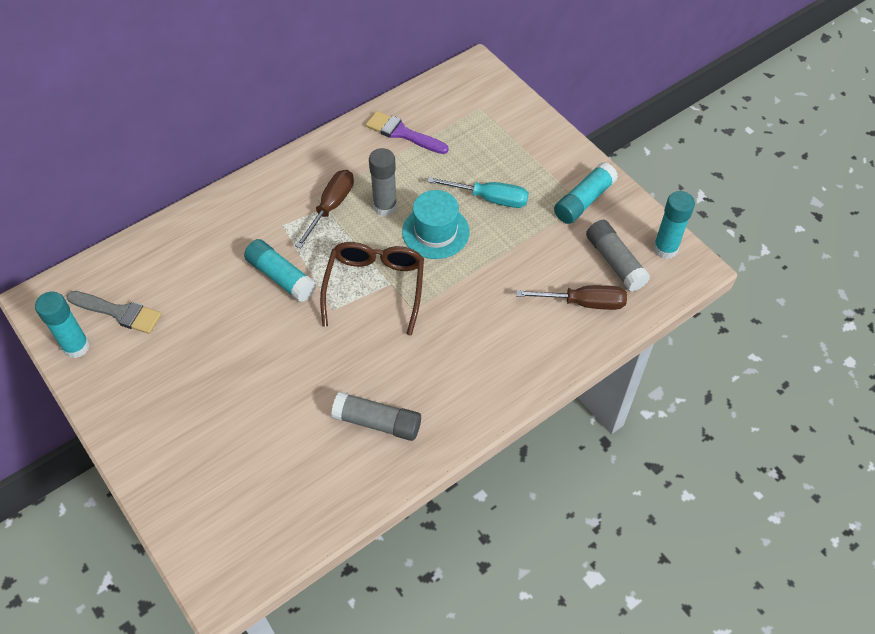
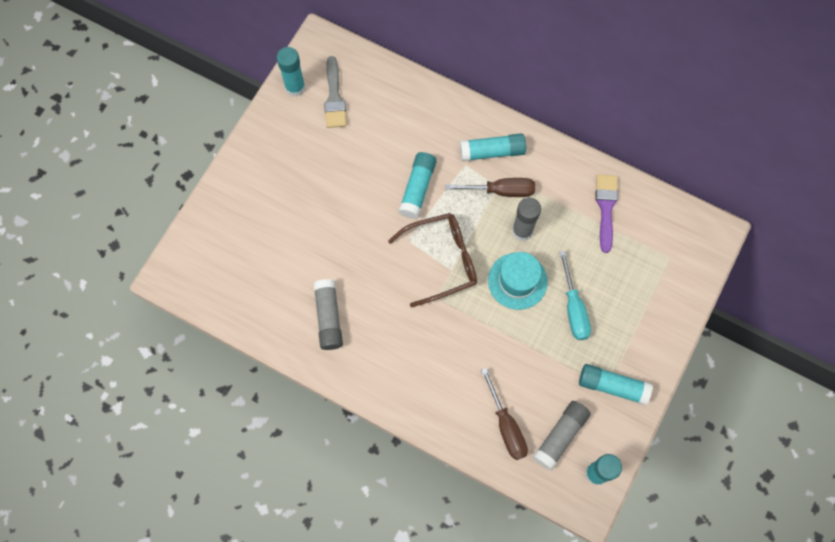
camera: 65 degrees right, 15 degrees up
none -> turquoise glue stick [460,133,526,162]

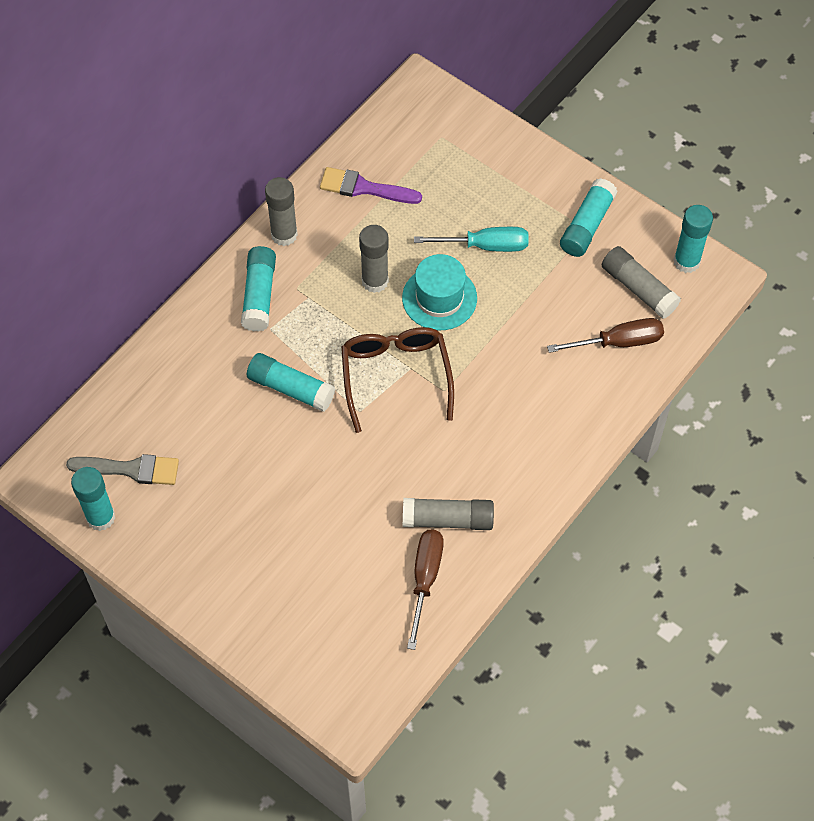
camera: 80 degrees left, 10 degrees down
brown screwdriver [445,178,535,197] -> brown screwdriver moved to [407,529,444,650]
none -> grey glue stick [265,177,298,246]

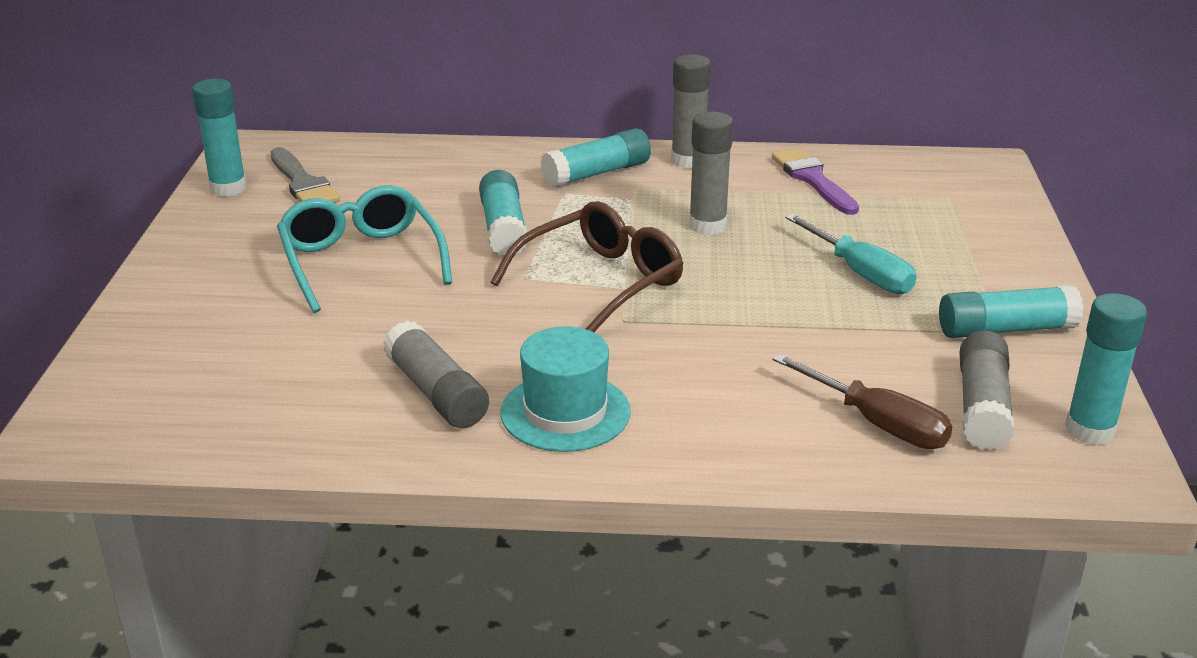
camera: 55 degrees right, 30 degrees down
turquoise hat [402,254,477,330] -> turquoise hat moved to [500,327,631,452]
brown screwdriver [407,529,444,650] -> none
none -> turquoise glasses [277,185,452,313]

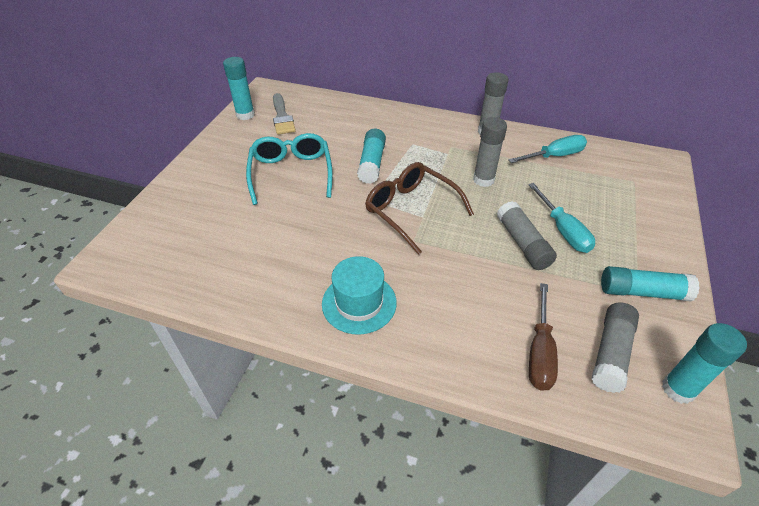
camera: 15 degrees right, 15 degrees up
grey glue stick [383,321,489,428] -> grey glue stick moved to [497,201,557,270]
brown glasses [491,201,684,332] -> brown glasses turned 105 degrees counterclockwise [365,162,474,255]
turquoise glue stick [541,128,651,188] -> none
purple brush [772,148,859,215] -> turquoise screwdriver [508,135,587,163]
brown screwdriver [772,354,952,449] -> brown screwdriver turned 45 degrees clockwise [529,283,558,391]

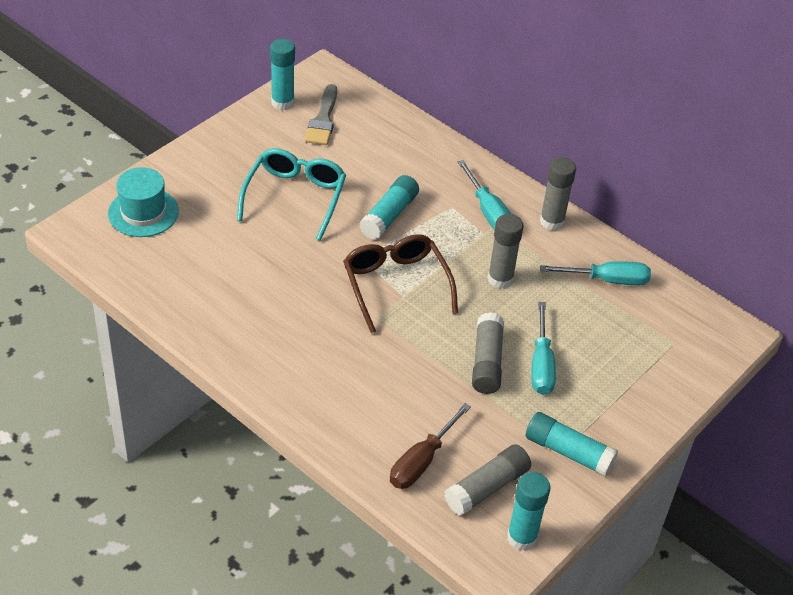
camera: 20 degrees right, 0 degrees up
turquoise hat [322,256,397,334] -> turquoise hat moved to [108,167,179,237]
none -> turquoise screwdriver [457,160,511,230]

